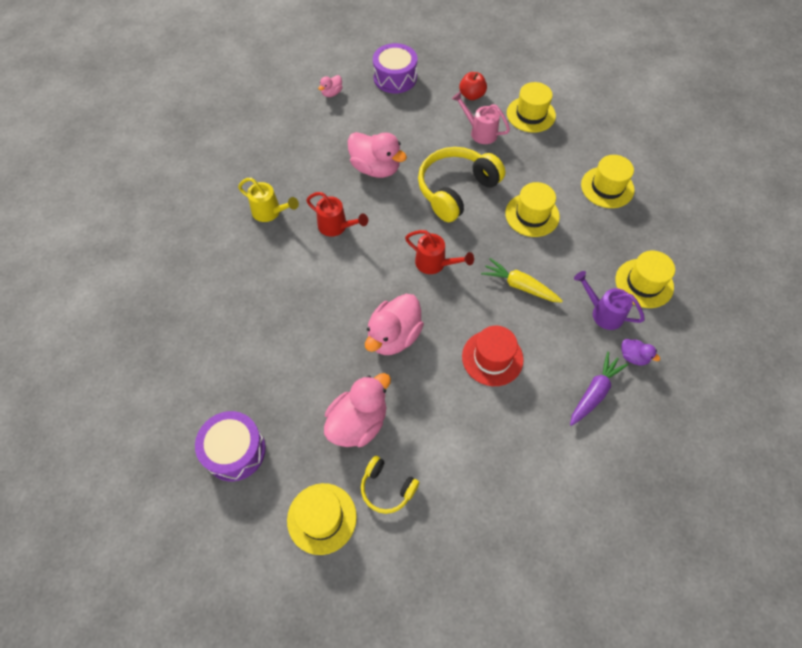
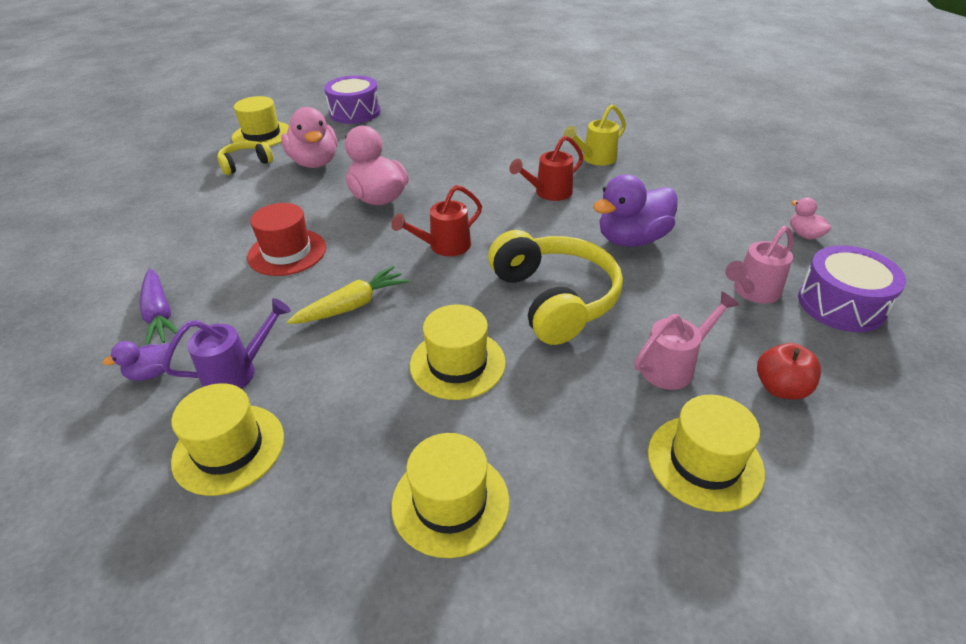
camera: 115 degrees right, 20 degrees down
pink duck [348,132,407,178] -> purple duck [593,174,678,247]
none -> pink watering can [725,226,794,304]

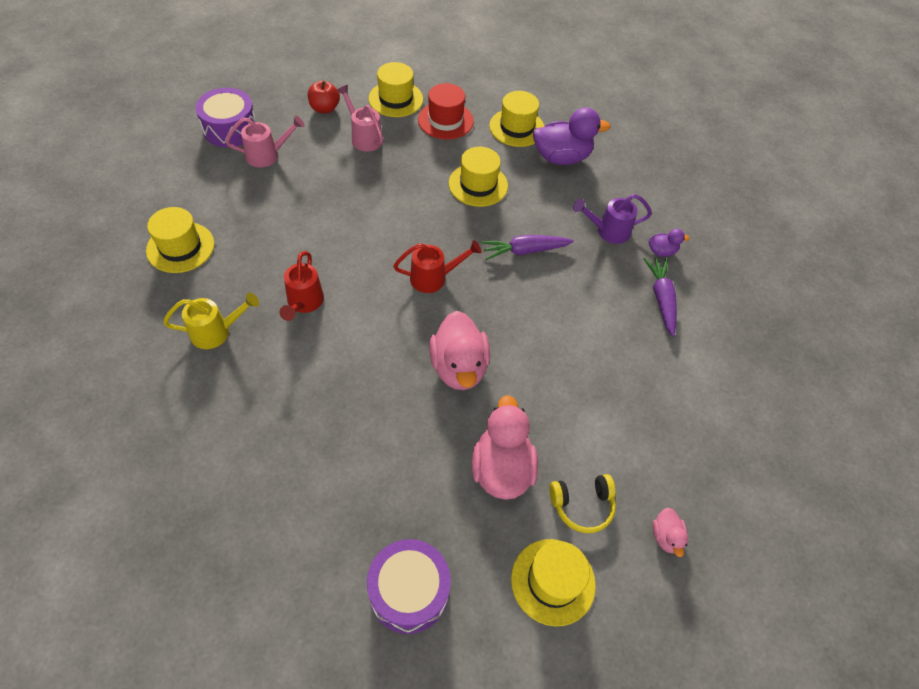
camera: 160 degrees left, 15 degrees up
yellow hat [171,383,284,496] -> yellow hat moved to [146,207,214,273]
red hat [247,203,326,276] -> red hat moved to [418,83,474,140]
yellow carrot [287,266,409,324] -> purple carrot [481,235,574,260]
yellow headphones [488,230,623,345] -> none
red watering can [509,136,584,201] -> red watering can turned 105 degrees clockwise [279,251,324,321]
purple duck [593,174,678,247] -> purple duck moved to [533,107,611,165]
pink watering can [634,291,739,390] -> pink watering can turned 60 degrees clockwise [336,85,383,152]
pink duck [790,197,831,239] -> pink duck moved to [653,508,688,557]

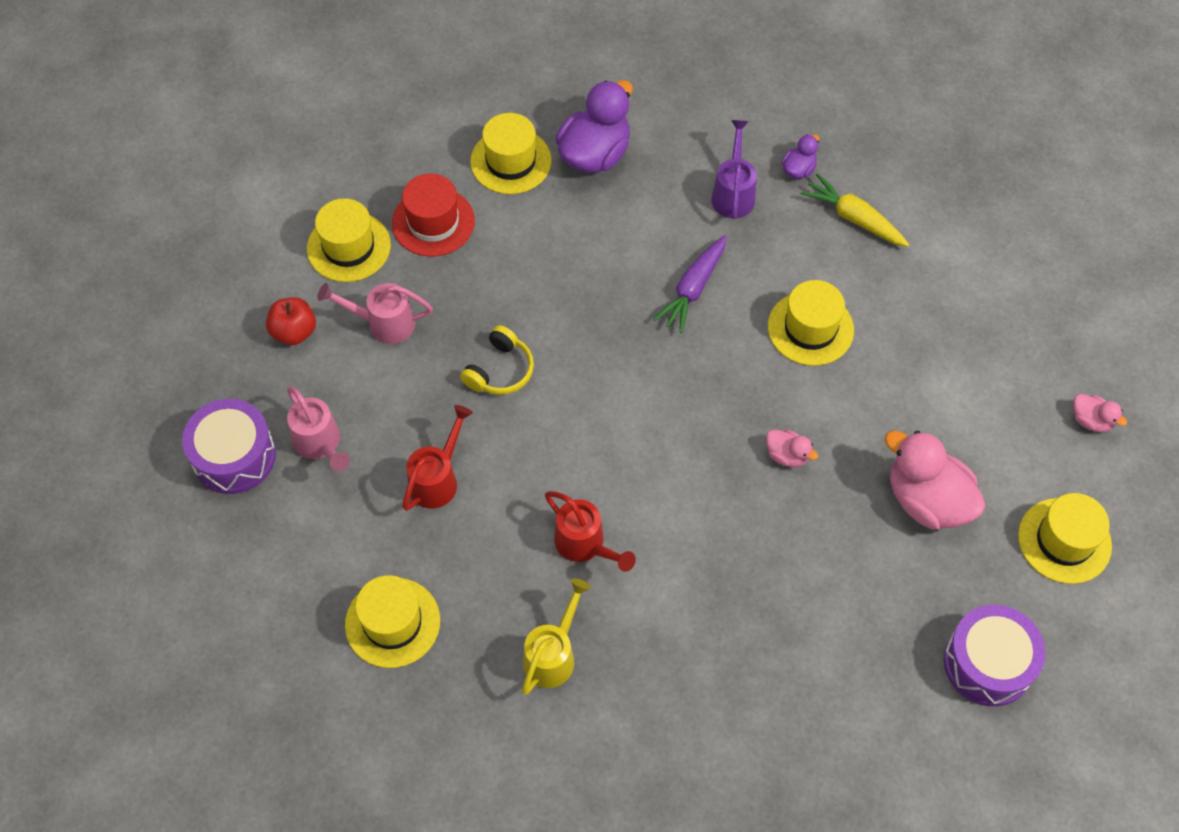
camera: 45 degrees left, 5 degrees up
pink watering can [225,116,305,168] -> pink watering can turned 120 degrees clockwise [287,386,350,471]
red watering can [393,240,482,293] -> red watering can moved to [402,405,473,511]
pink duck [429,311,490,390] -> pink duck [766,430,818,467], size x0.48
yellow hat [449,147,508,207] -> yellow hat moved to [768,280,854,366]
yellow headphones [549,474,616,533] -> yellow headphones moved to [460,325,534,395]
purple watering can [573,194,652,244] -> purple watering can turned 150 degrees clockwise [711,120,757,219]
purple carrot [644,258,677,337] -> yellow carrot [800,173,909,247]

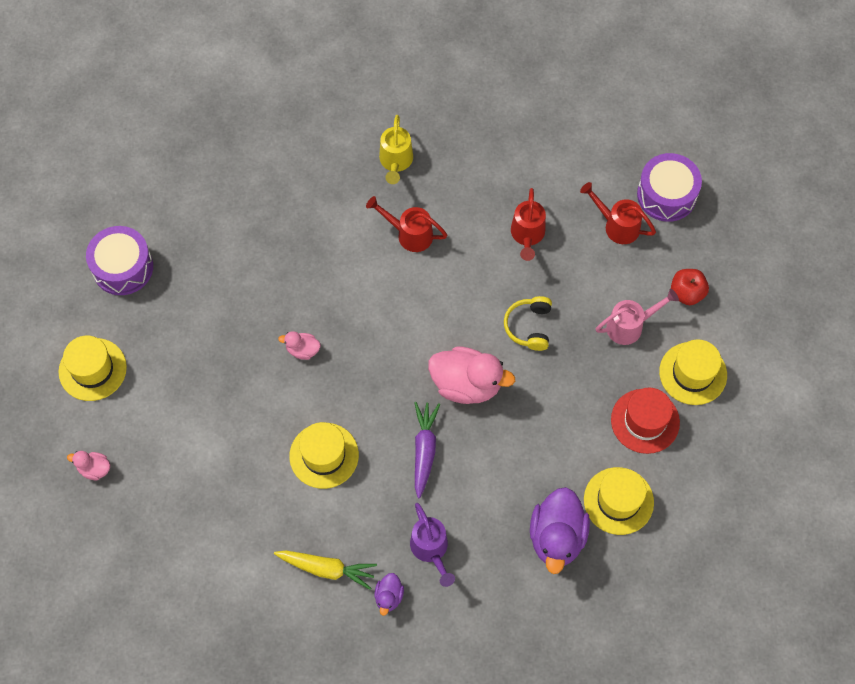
camera: 155 degrees right, 5 degrees up
pink watering can [287,386,350,471] -> red watering can [580,182,656,244]
yellow hat [345,575,440,668] -> none
pink duck [885,431,985,530] -> pink duck moved to [428,346,515,404]

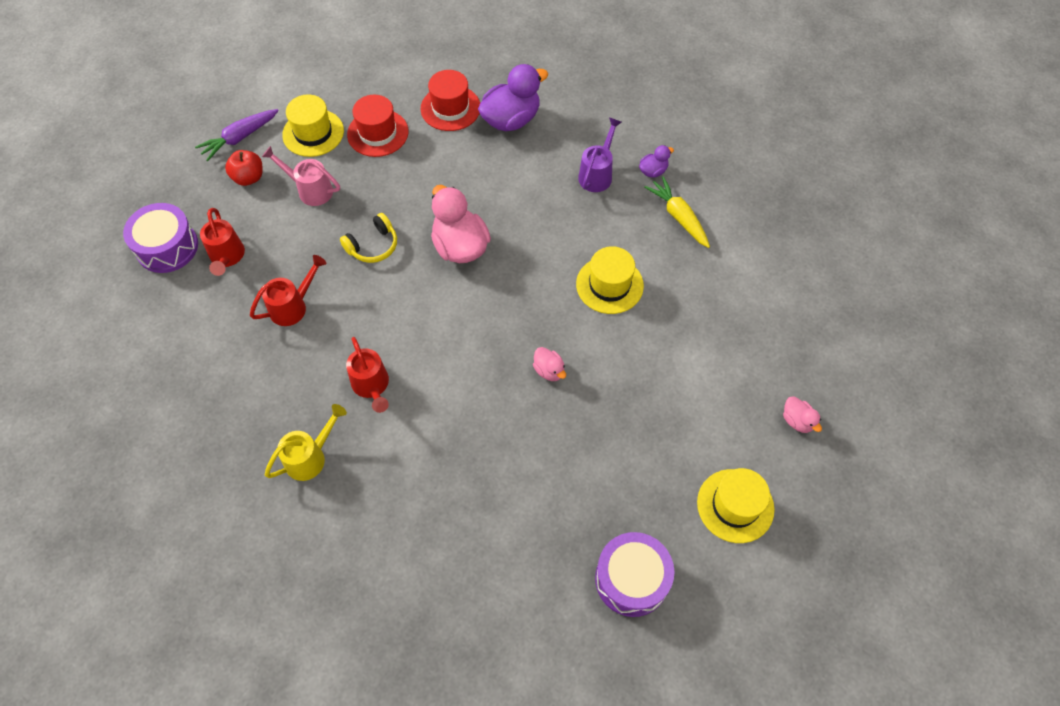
camera: 135 degrees left, 5 degrees down
purple carrot [414,402,440,498] -> purple carrot moved to [195,109,279,161]
yellow hat [584,467,654,535] -> red hat [421,70,480,131]

